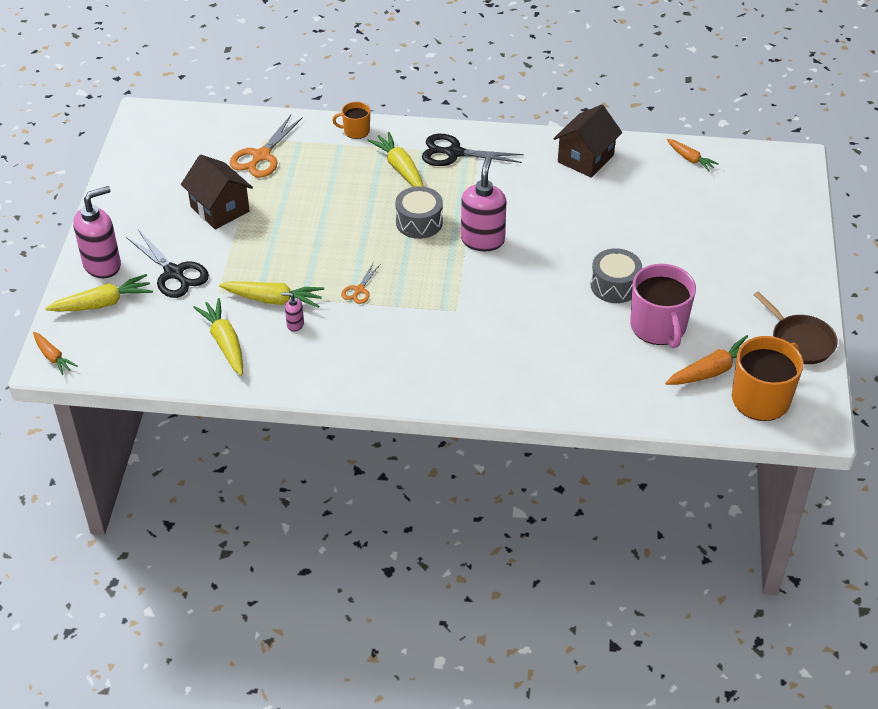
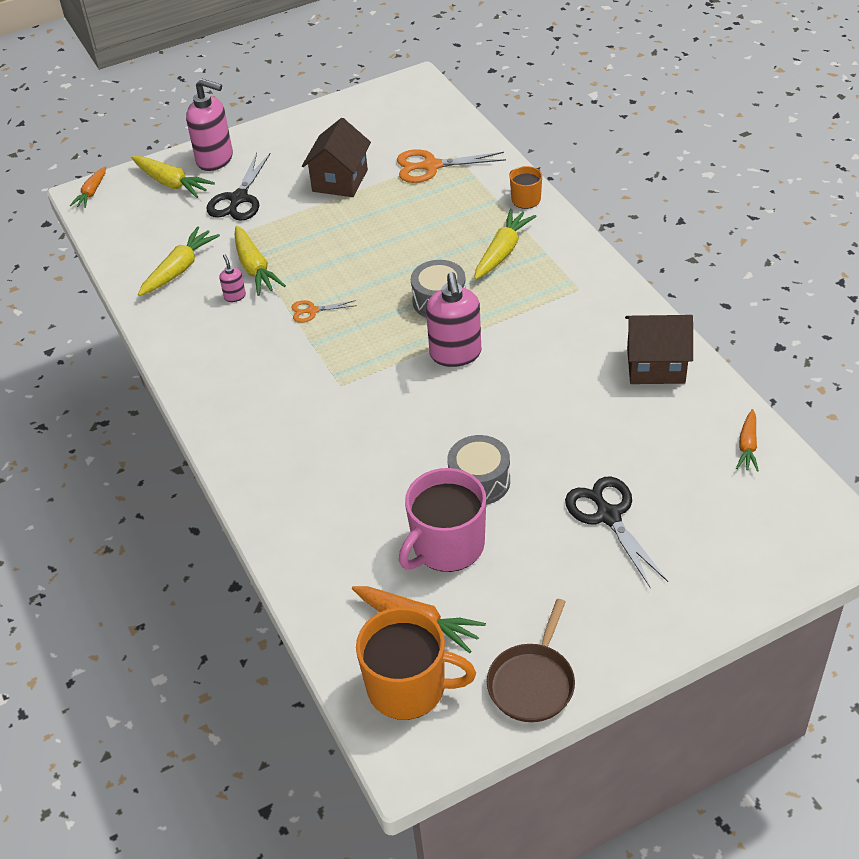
camera: 60 degrees right, 0 degrees up
black scissors [422,134,524,166] -> black scissors moved to [565,476,668,589]
pink soap dispenser [461,156,506,251] -> pink soap dispenser turned 105 degrees clockwise [426,272,482,367]

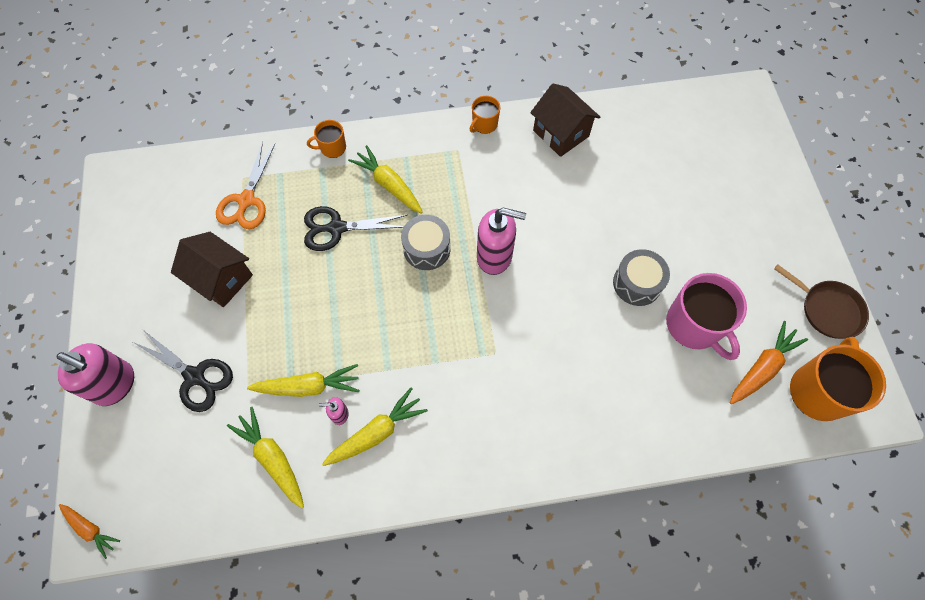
camera: 75 degrees left, 20 degrees up
yellow carrot [131,156,215,198] -> yellow carrot moved to [322,388,428,466]
pink soap dispenser [186,79,233,171] -> pink soap dispenser turned 75 degrees clockwise [56,343,134,406]
orange scissors [291,300,357,323] -> none
black scissors [565,476,668,589] -> black scissors moved to [304,206,407,251]
brown house [625,315,693,384] -> brown house turned 60 degrees counterclockwise [530,83,600,157]
orange carrot [736,409,759,472] -> none
none -> orange mug [470,96,500,134]

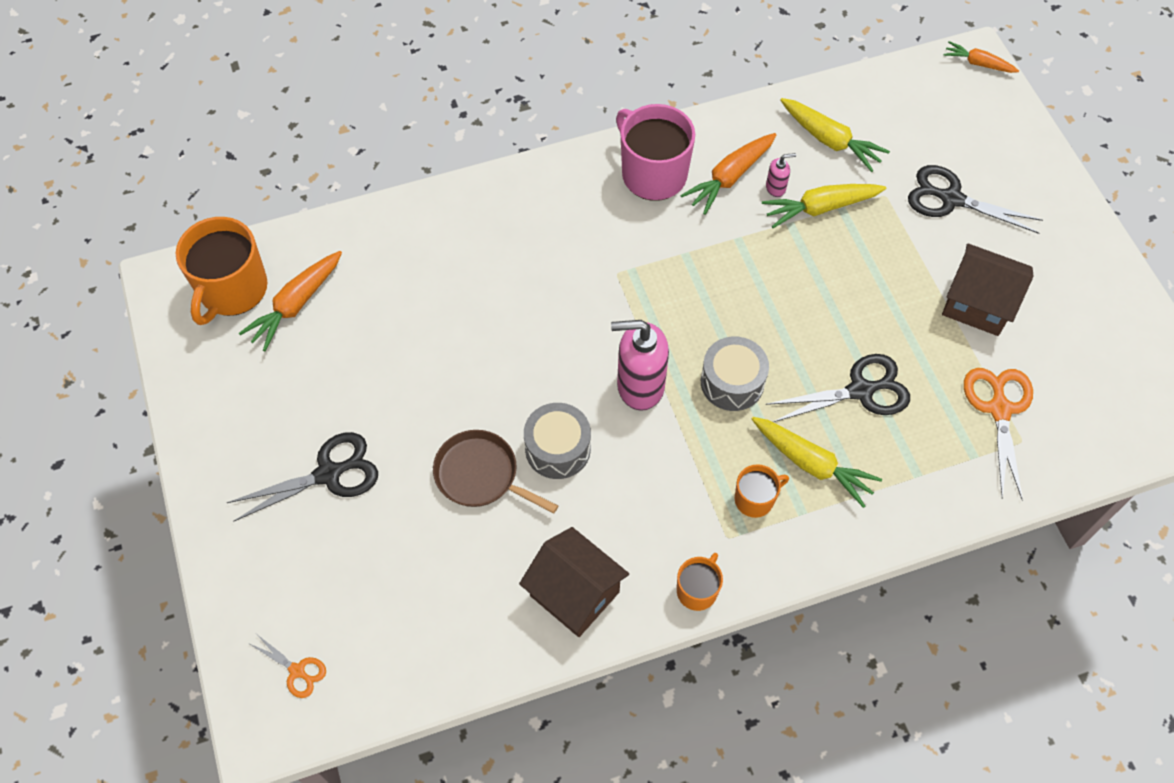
camera: 170 degrees right, 5 degrees down
pink soap dispenser [56,343,134,406] -> none
orange mug [307,120,346,158] -> orange mug moved to [735,464,789,518]
yellow carrot [322,388,428,466] -> orange carrot [680,133,776,215]
grey drum [613,249,670,306] -> grey drum moved to [524,403,591,479]
pink mug [666,273,747,360] -> pink mug moved to [616,104,695,201]
brown pan [774,264,869,339] -> brown pan moved to [433,430,558,514]
none -> black scissors [227,432,378,522]
none -> orange scissors [250,635,326,698]

